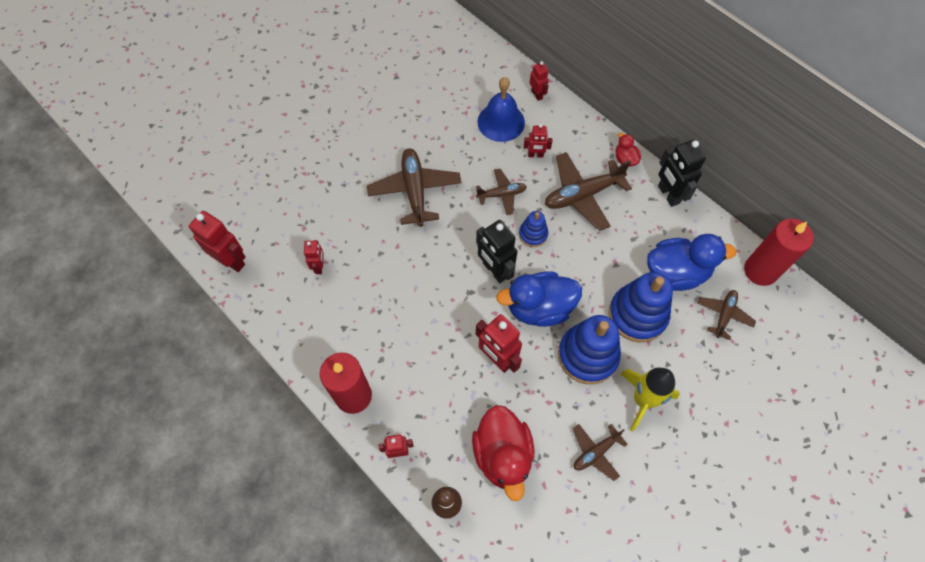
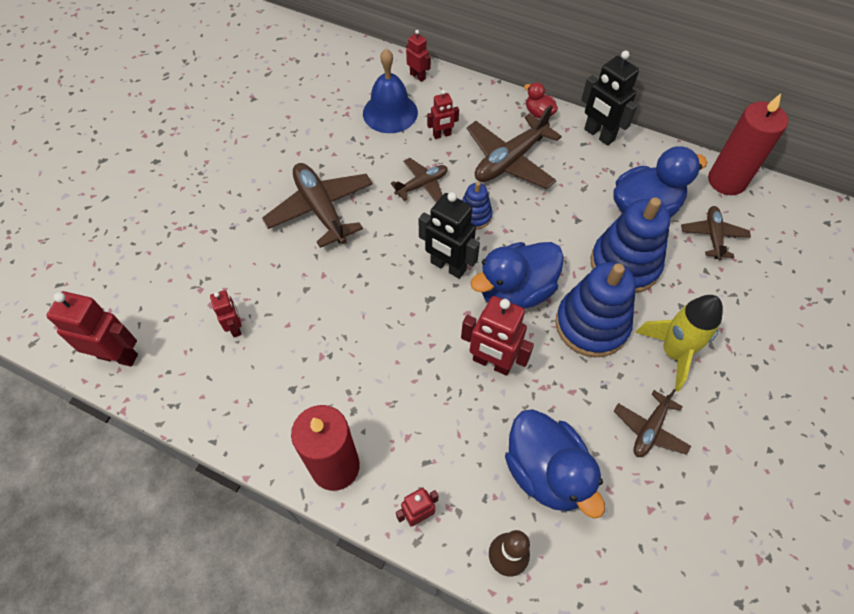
camera: 20 degrees left, 5 degrees down
red duck [472,405,534,501] -> blue duck [505,409,605,519]

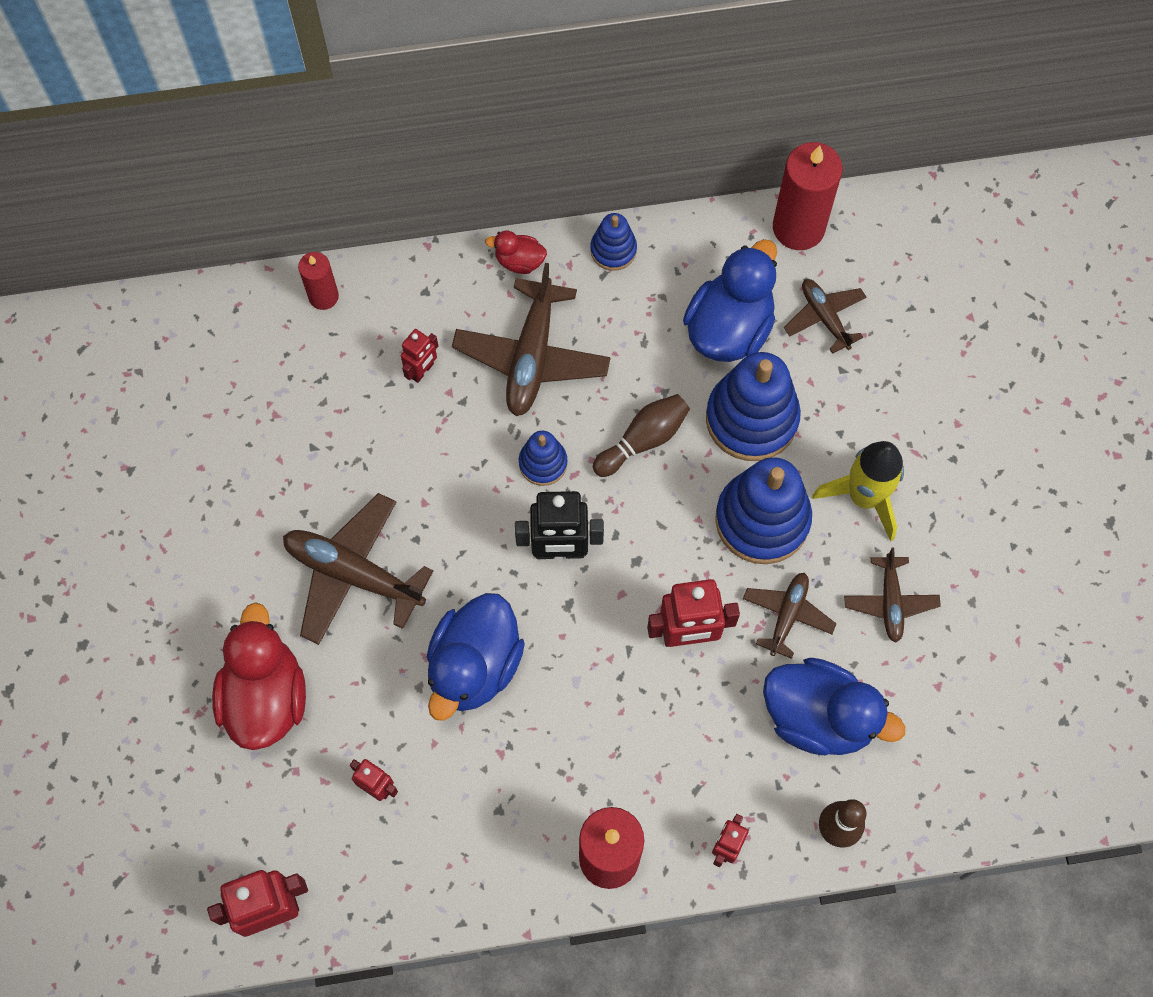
camera: 35 degrees left, 10 degrees up
blue bell [363,49,418,133] -> none
brown plane [391,158,448,203] -> brown plane moved to [743,573,836,659]
red robot [406,30,431,82] -> red candle [298,252,339,310]
blue duck [470,242,564,309] -> blue duck moved to [427,593,525,721]
black robot [581,50,639,146] -> blue stacking toy [590,213,637,271]
none -> red duck [212,602,306,750]
none -> brown bowling pin [593,394,690,477]

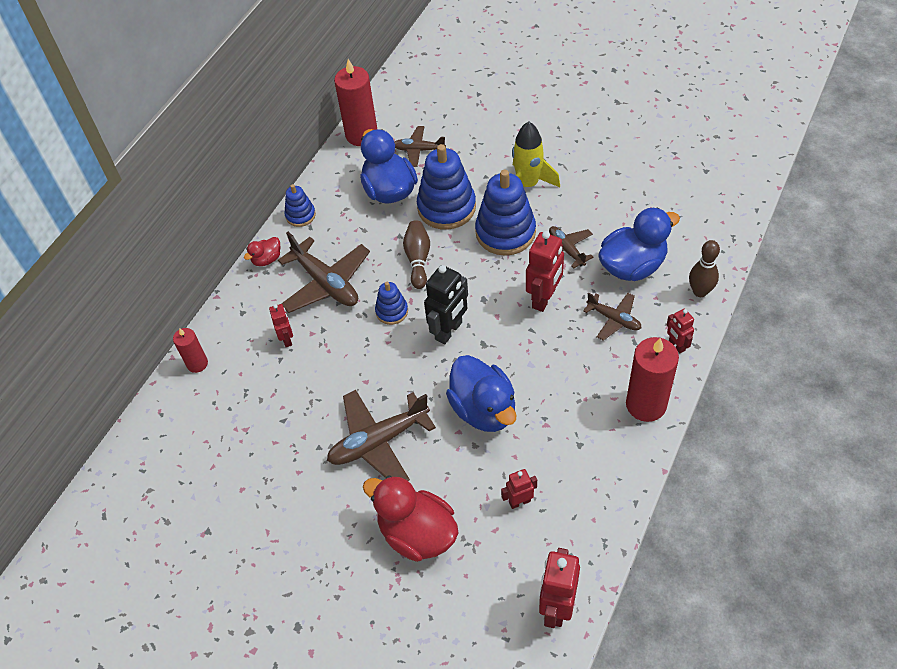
camera: 50 degrees left, 15 degrees down
brown plane [844,547,941,643] -> brown plane moved to [583,293,642,341]

